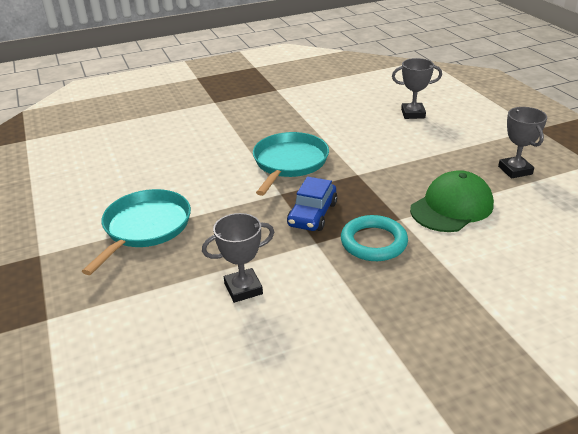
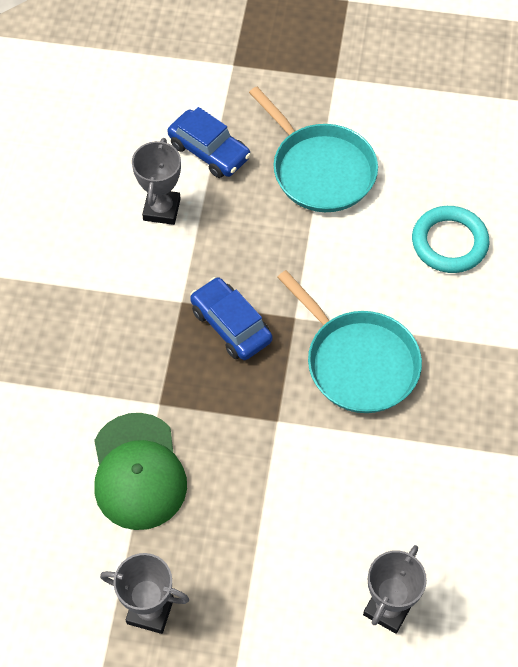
camera: 120 degrees right, 25 degrees up
turquoise ring [341,215,408,261] -> turquoise ring moved to [412,206,489,273]
none -> blue car [168,107,251,178]

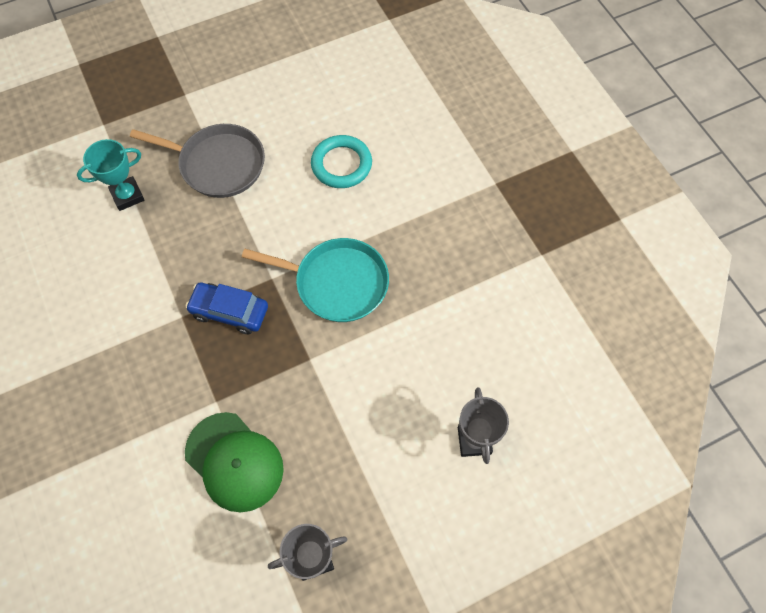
camera: 35 degrees left, 5 degrees up
grey trophy [132,138,181,225] -> none
blue car [168,107,251,178] -> turquoise trophy [77,139,144,211]
turquoise pan [249,87,378,212] -> grey pan [130,124,265,198]

